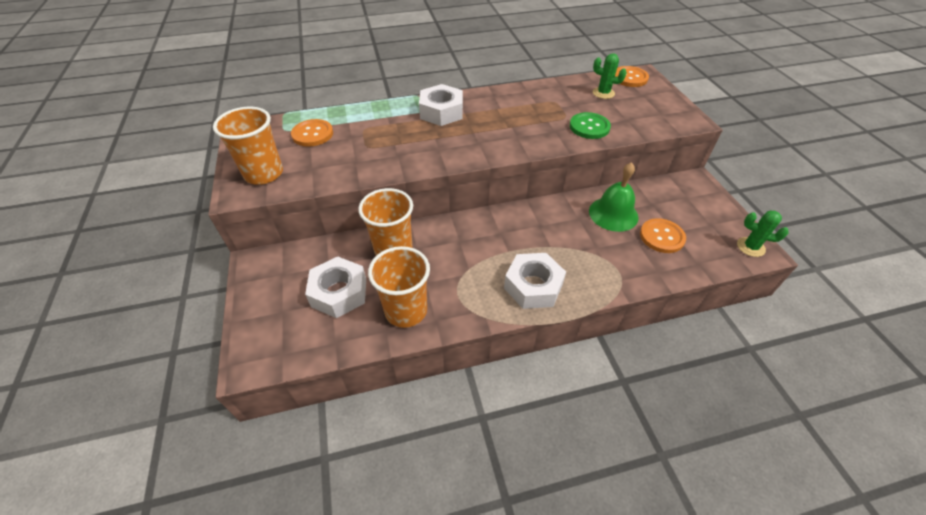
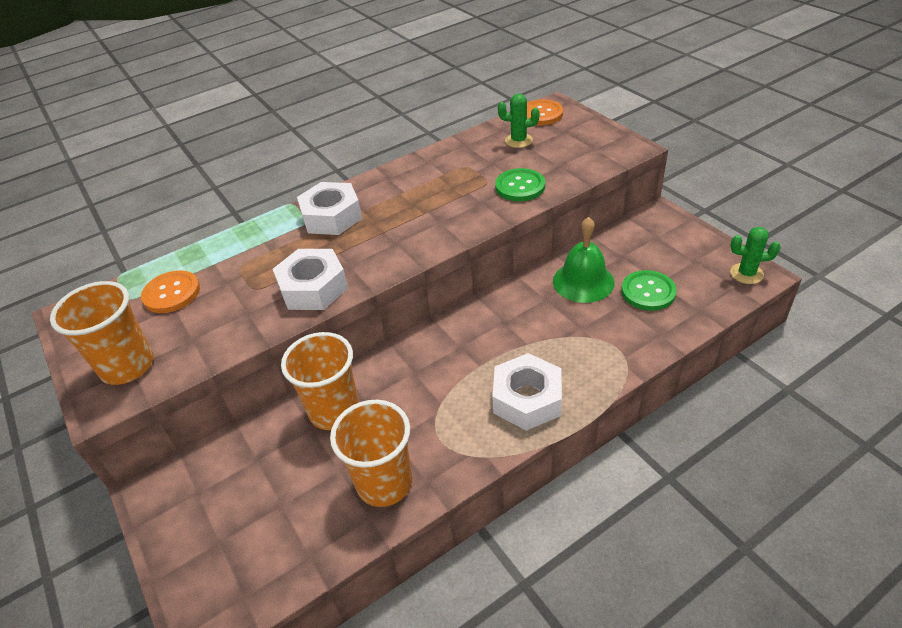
camera: 15 degrees left, 5 degrees down
white nut [305,256,366,318] -> white nut moved to [273,249,348,310]
orange button [640,218,686,253] -> green button [621,270,677,311]

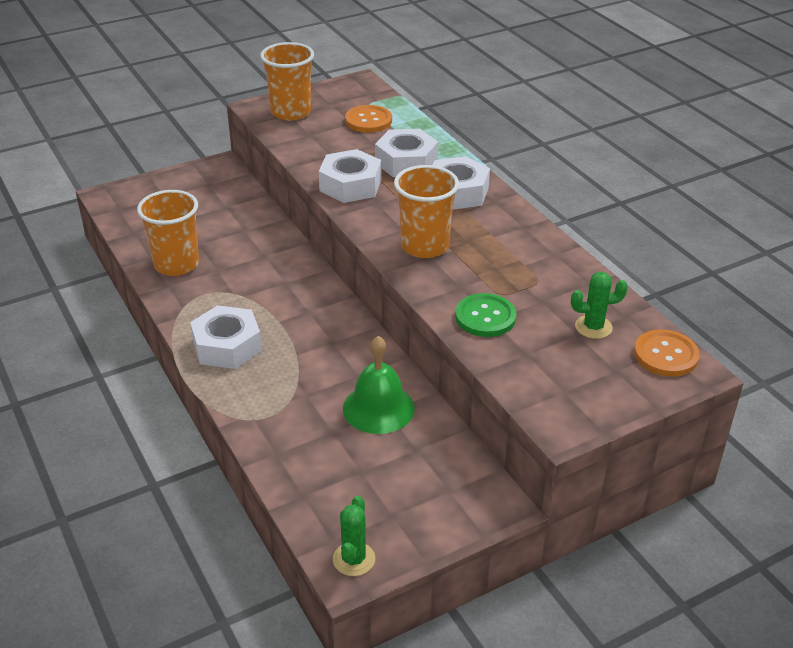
camera: 90 degrees right, 5 degrees down
orange cup [281,332,359,430] -> orange cup moved to [394,165,459,258]
green cactus [498,93,539,148] -> green cactus turned 75 degrees clockwise [571,272,628,339]
green button [621,270,677,311] -> none
none -> white nut [375,129,438,177]

